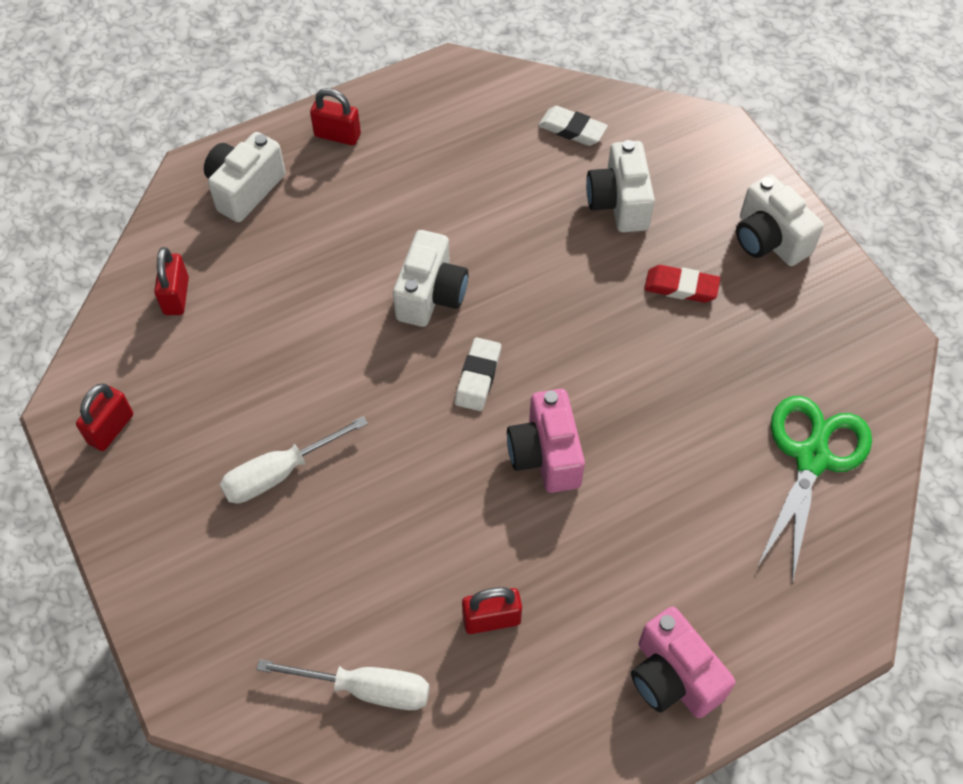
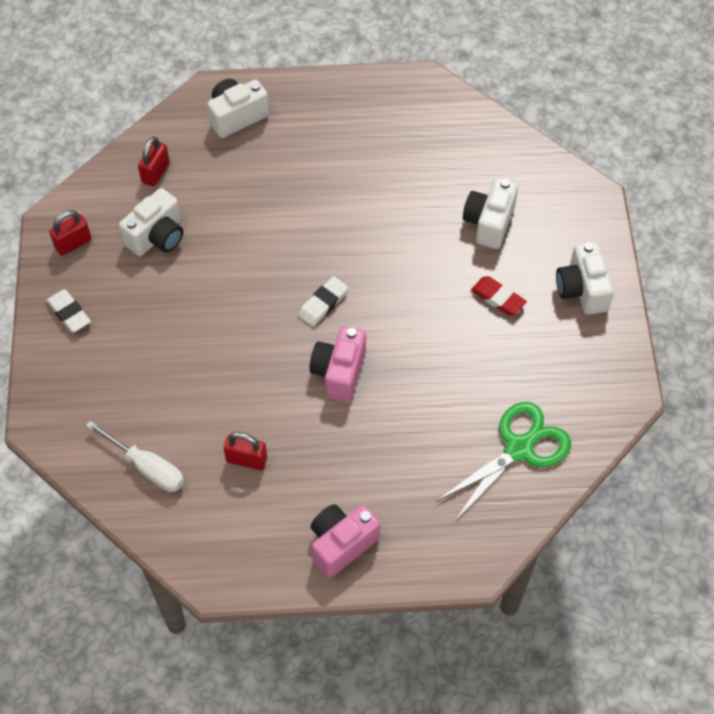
camera: 25 degrees right, 0 degrees up
white screwdriver [220,416,368,503] -> none
red padlock [310,88,361,145] -> none
white camera [393,230,469,327] -> white camera moved to [119,188,183,256]
white eraser [538,106,608,146] -> white eraser moved to [46,289,91,333]
pink camera [631,606,735,718] -> pink camera turned 60 degrees clockwise [311,504,381,578]

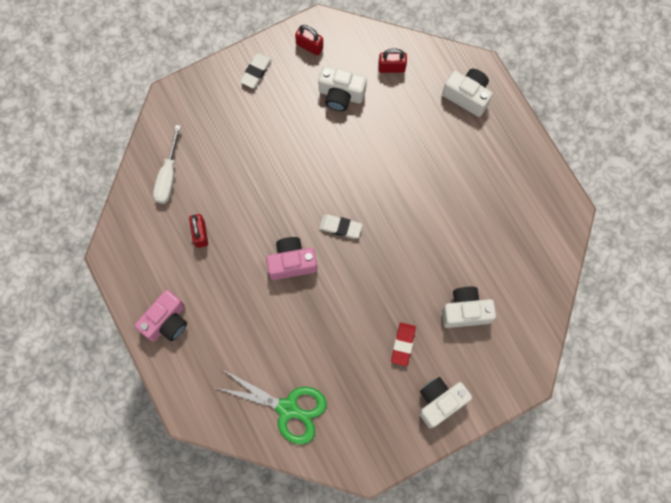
camera: 65 degrees right, 15 degrees up
pink camera [311,504,381,578] -> pink camera turned 105 degrees clockwise [135,290,187,342]

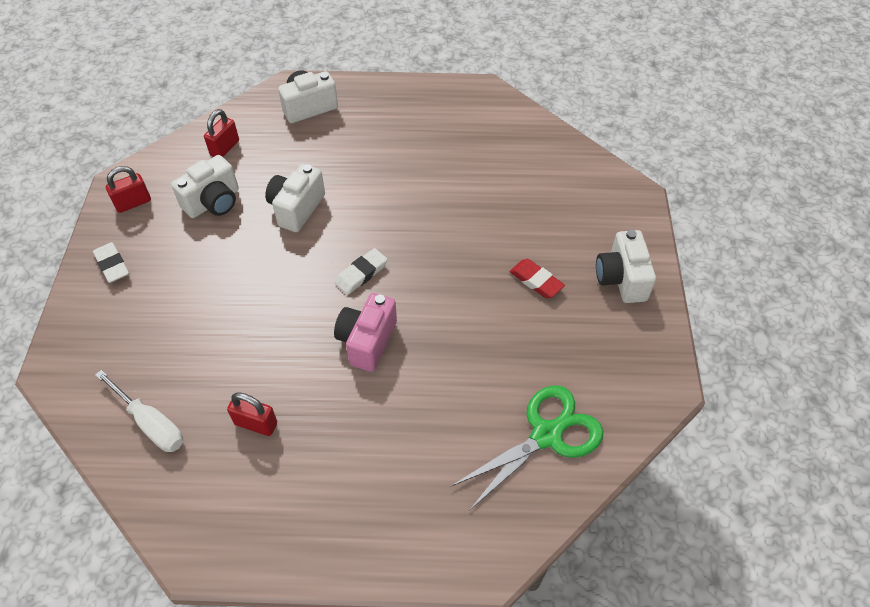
camera: 60 degrees left, 20 degrees down
pink camera [135,290,187,342] -> none
white camera [442,287,496,328] -> white camera moved to [265,164,325,232]

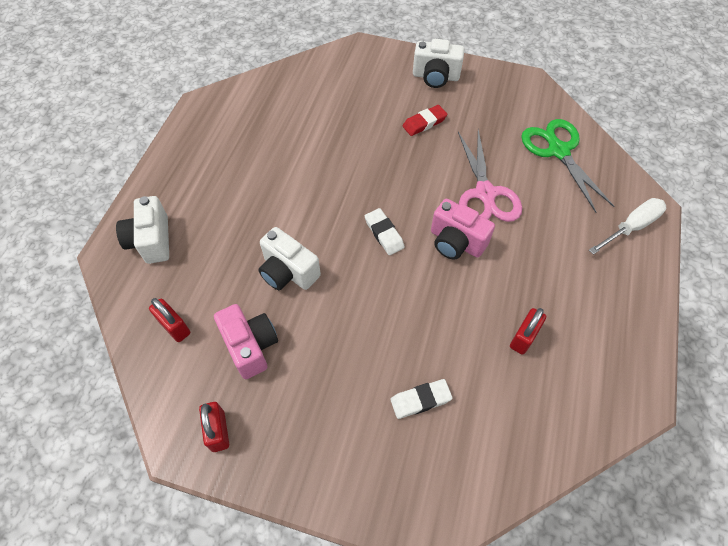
camera: 75 degrees left, 5 degrees up
white eraser [93,242,129,283] -> white eraser moved to [390,379,453,419]
white screwdriver [95,370,183,452] -> white screwdriver moved to [589,198,666,255]
white camera [171,155,239,218] -> pink camera [214,304,278,379]
none -> pink scissors [458,129,522,222]

